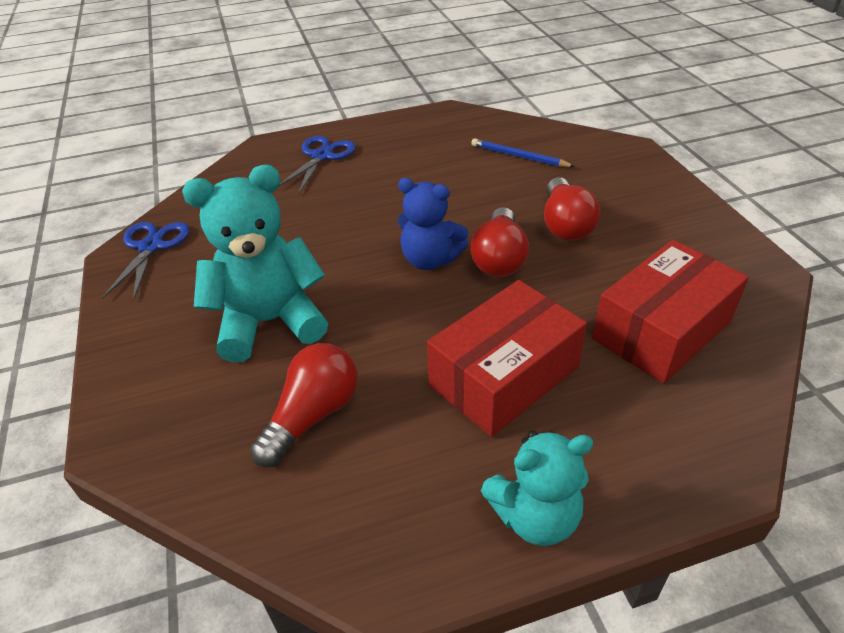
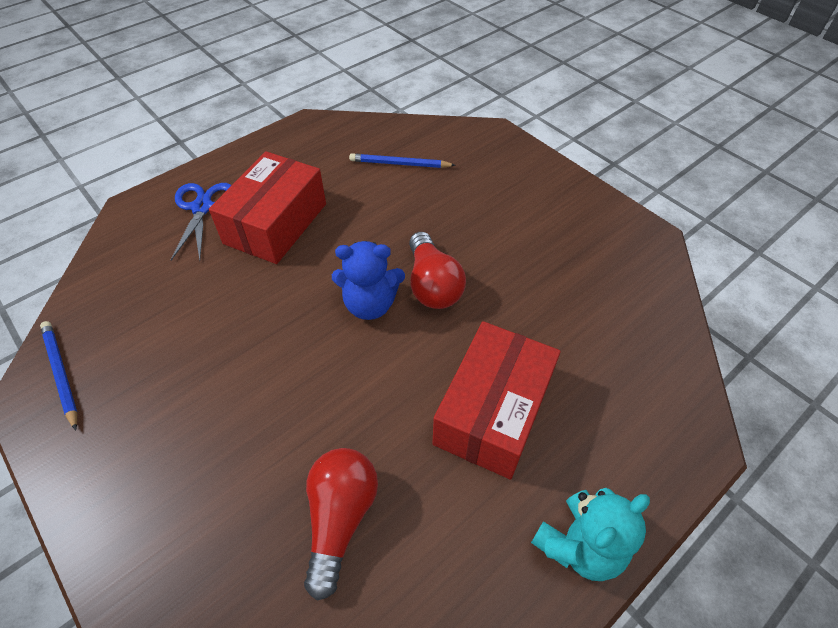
camera: 25 degrees left, 10 degrees up
blue scissors [102,222,189,301] -> blue pencil [40,321,77,430]
turquoise teddy bear [182,165,328,363] -> none
red light bulb [544,177,600,241] -> none
red box [592,240,749,384] -> red box moved to [209,151,326,264]

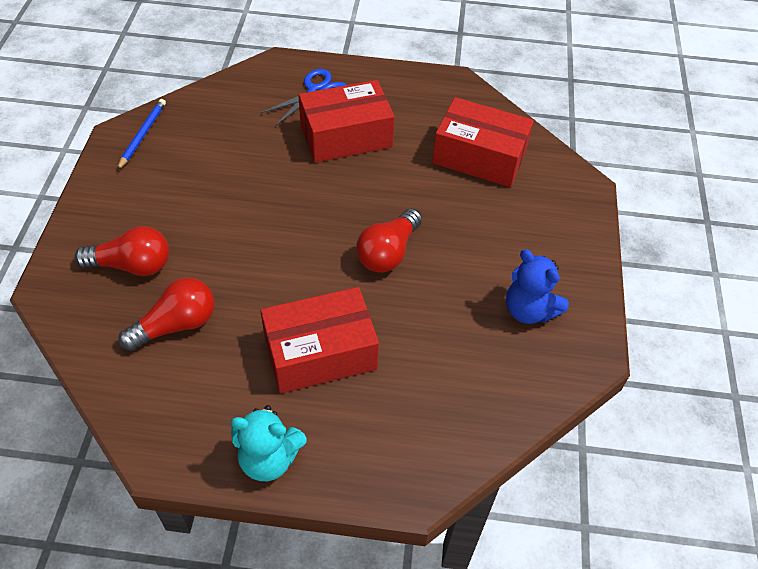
camera: 45 degrees right, 0 degrees up
blue teddy bear [332,241,405,320] -> blue teddy bear moved to [506,249,569,324]
blue pencil [349,153,455,168] -> red box [432,97,534,187]
none -> red light bulb [74,226,169,276]

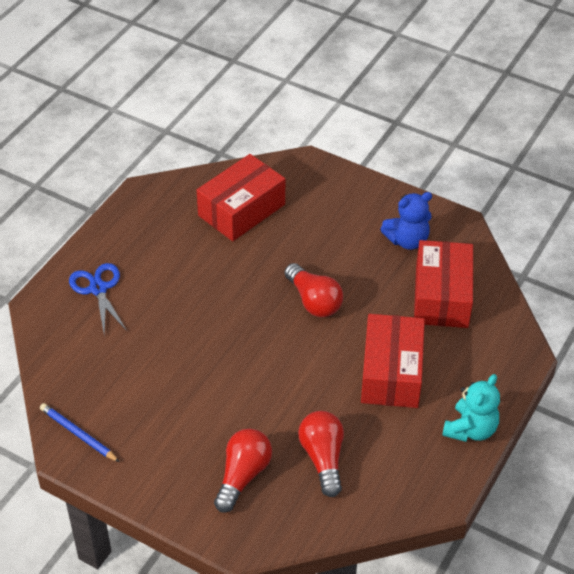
camera: 65 degrees left, 5 degrees down
red box [299,80,395,163] -> red box moved to [414,240,473,328]

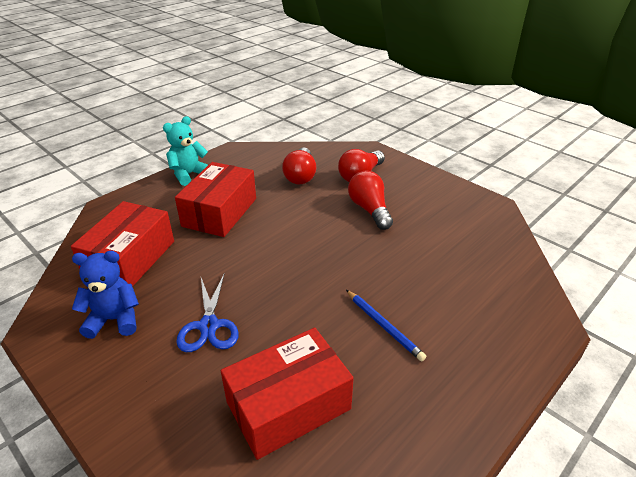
camera: 165 degrees left, 10 degrees down
blue pencil [40,403,120,462] -> blue pencil moved to [346,290,426,361]
blue scissors [69,263,127,334] -> blue scissors moved to [176,274,239,352]
red light bulb [284,263,343,317] -> red light bulb moved to [348,171,393,230]

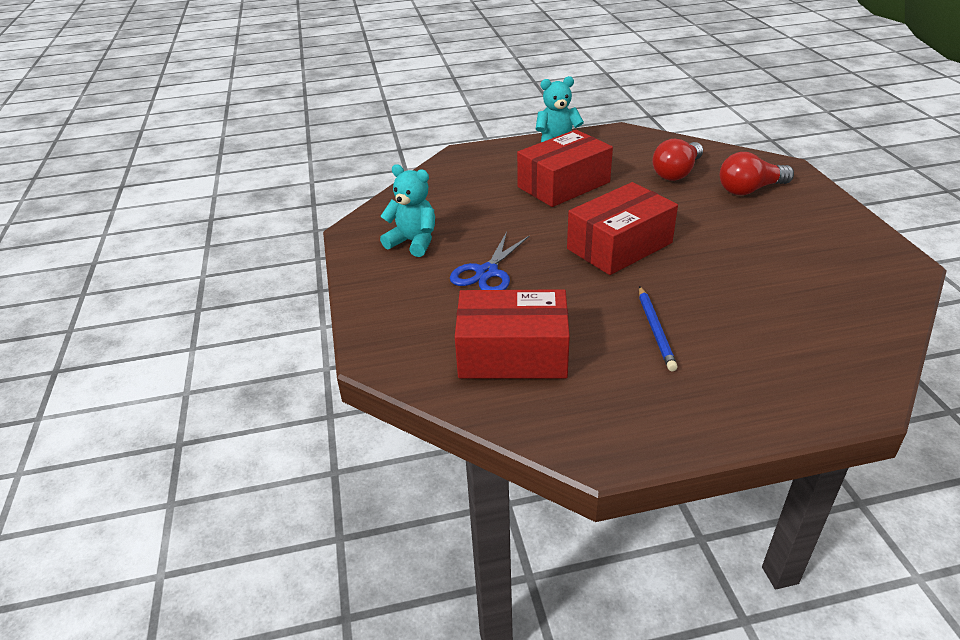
camera: 35 degrees right, 0 degrees up
red box [71,201,174,287] -> red box moved to [567,182,678,275]
blue teddy bear [72,251,139,339] -> turquoise teddy bear [380,164,435,257]
red light bulb [348,171,393,230] -> none

